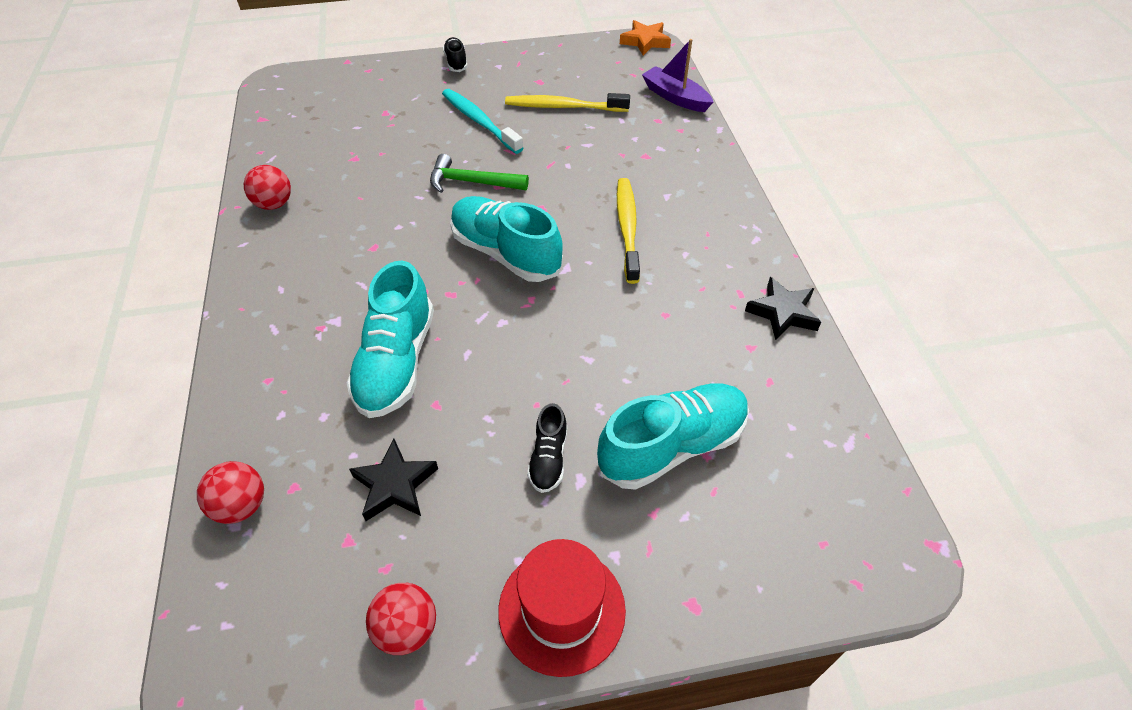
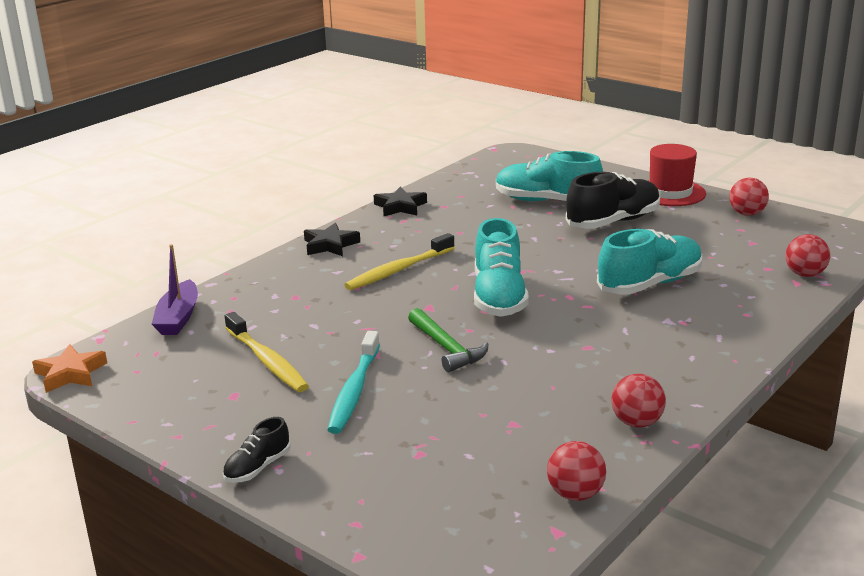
camera: 130 degrees left, 25 degrees down
black star [349,439,438,521] -> black star moved to [304,223,360,256]
black shoe [527,403,567,493] -> black shoe [566,172,660,229], size x1.98
none -> red ball [547,441,606,501]

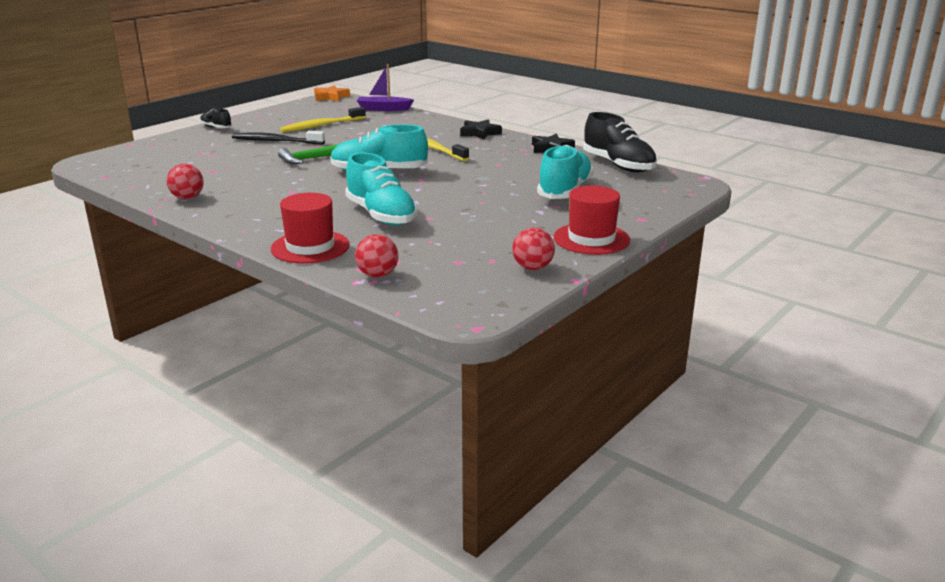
camera: 90 degrees right, 0 degrees up
turquoise toothbrush [327,331,380,434] -> black toothbrush [232,131,325,145]
red ball [547,441,606,501] -> none
black shoe [566,172,660,229] -> black shoe moved to [583,112,657,172]
none -> red hat [271,193,350,264]

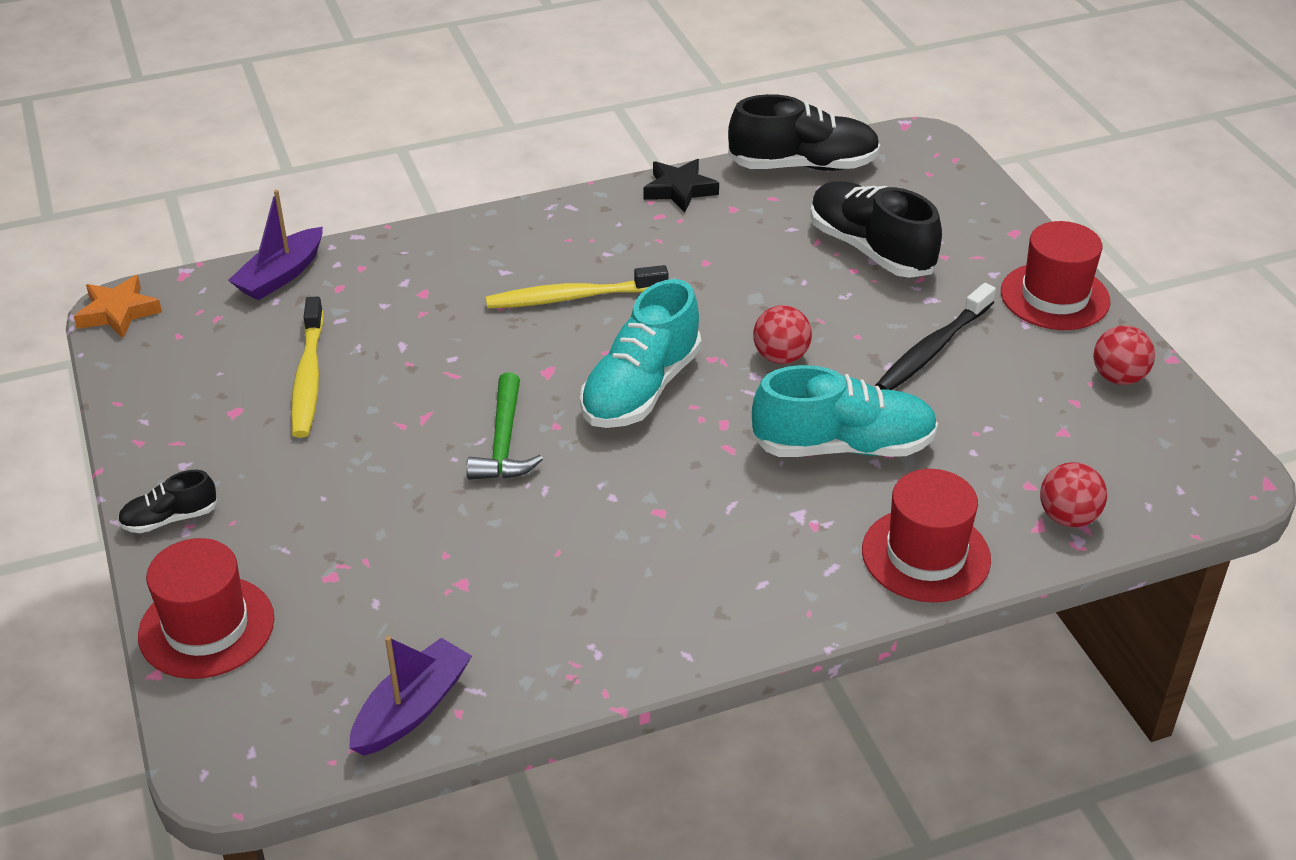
camera: 60 degrees left, 15 degrees up
red ball [167,164,204,199] -> red ball moved to [753,305,812,364]
black toothbrush [232,131,325,145] -> black toothbrush moved to [875,283,996,390]
black star [460,119,502,140] -> none
turquoise shoe [537,145,594,199] -> black shoe [810,181,942,278]
none -> red hat [138,538,274,679]
none -> purple boat [349,636,472,756]

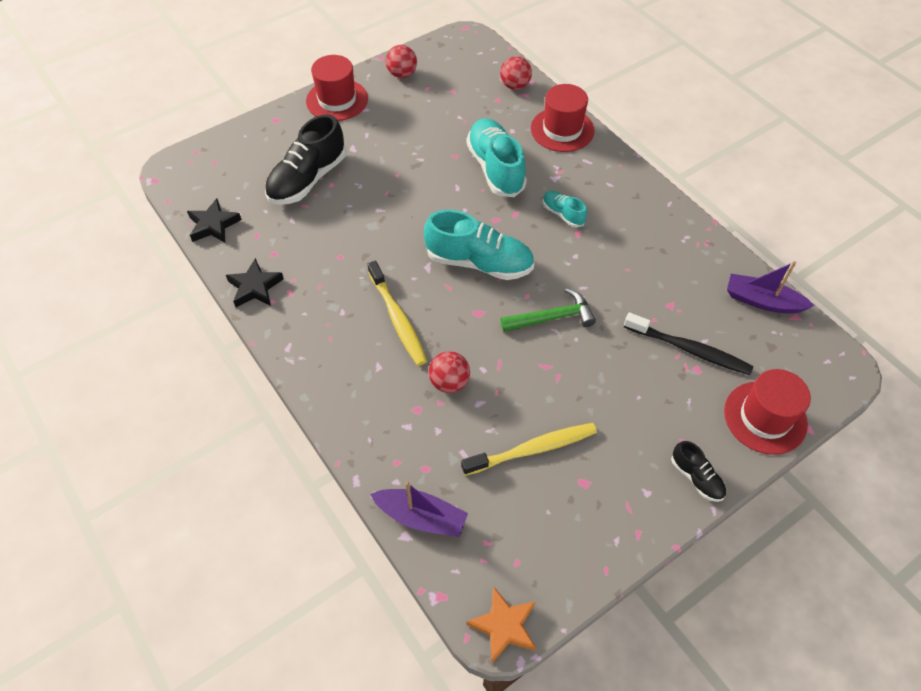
camera: 105 degrees left, 15 degrees up
black shoe [728,94,880,171] -> black star [187,198,242,243]
red ball [753,305,812,364] -> red ball moved to [429,351,470,393]
black toothbrush [875,283,996,390] -> black toothbrush moved to [624,313,753,375]
none -> turquoise shoe [543,191,587,228]

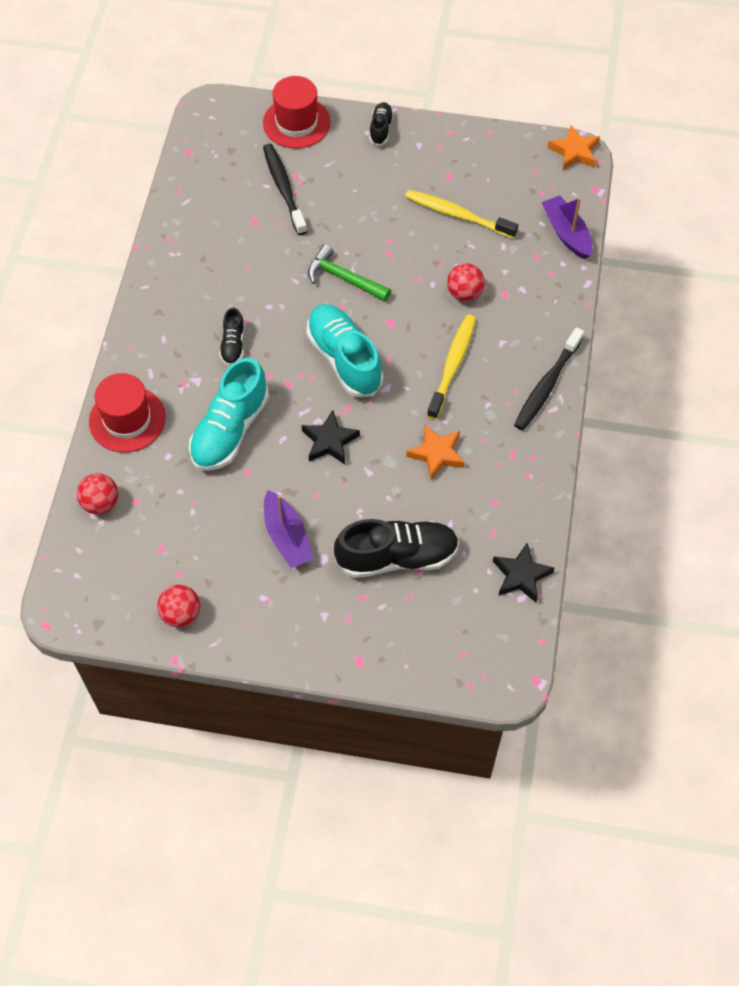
camera: 135 degrees left, 5 degrees up
black star [226,258,284,307] -> black star moved to [301,410,360,464]
red hat [306,55,368,121] -> none
turquoise shoe [543,191,587,228] -> black shoe [219,307,245,366]
purple boat [727,261,814,314] -> purple boat moved to [264,490,313,568]
none -> orange star [406,424,465,480]
none -> black toothbrush [514,327,584,430]

